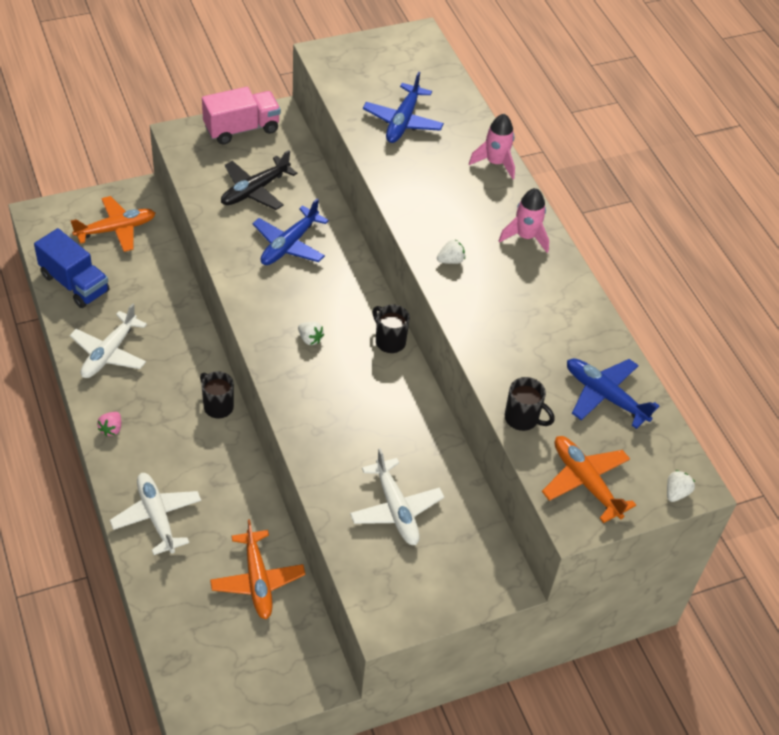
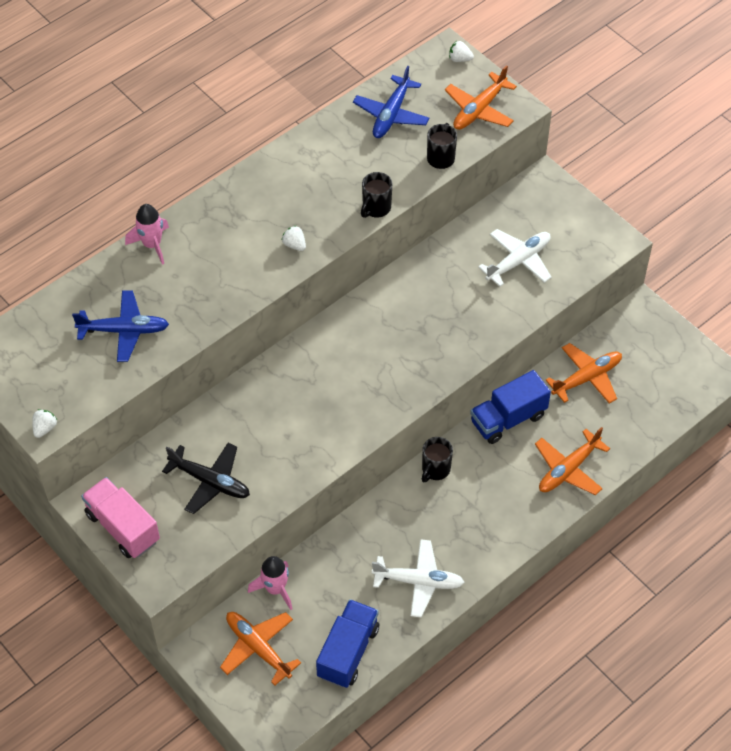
camera: 105 degrees left, 5 degrees up
pink strawberry [97,412,121,436] -> none
white plane [110,473,201,555] -> orange plane [535,427,610,495]
blue plane [252,198,329,265] -> none
white strawberry [298,322,324,345] -> white strawberry moved to [32,409,57,438]
black mug [373,305,410,353] -> black mug moved to [361,172,392,218]
pink rocket [499,188,549,253] -> pink rocket moved to [248,556,292,610]
none -> blue truck [470,370,551,444]

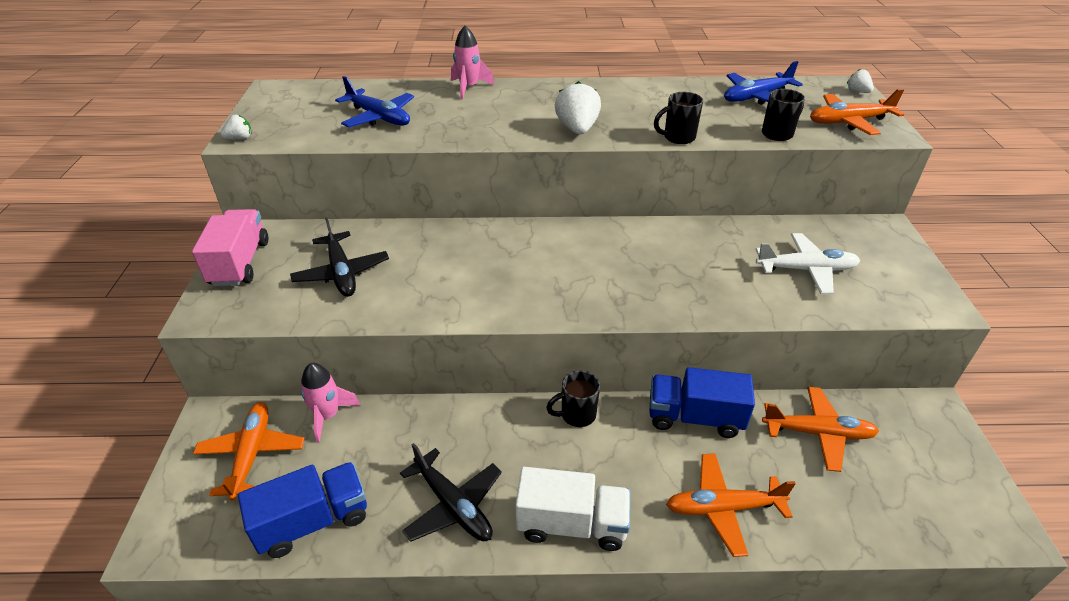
camera: 40 degrees right, 15 degrees down
white strawberry [282,226,306,251] -> white strawberry [555,81,601,135], size x1.89
white plane [372,539,465,617] -> black plane [400,443,502,542]
none -> white truck [515,467,631,551]

